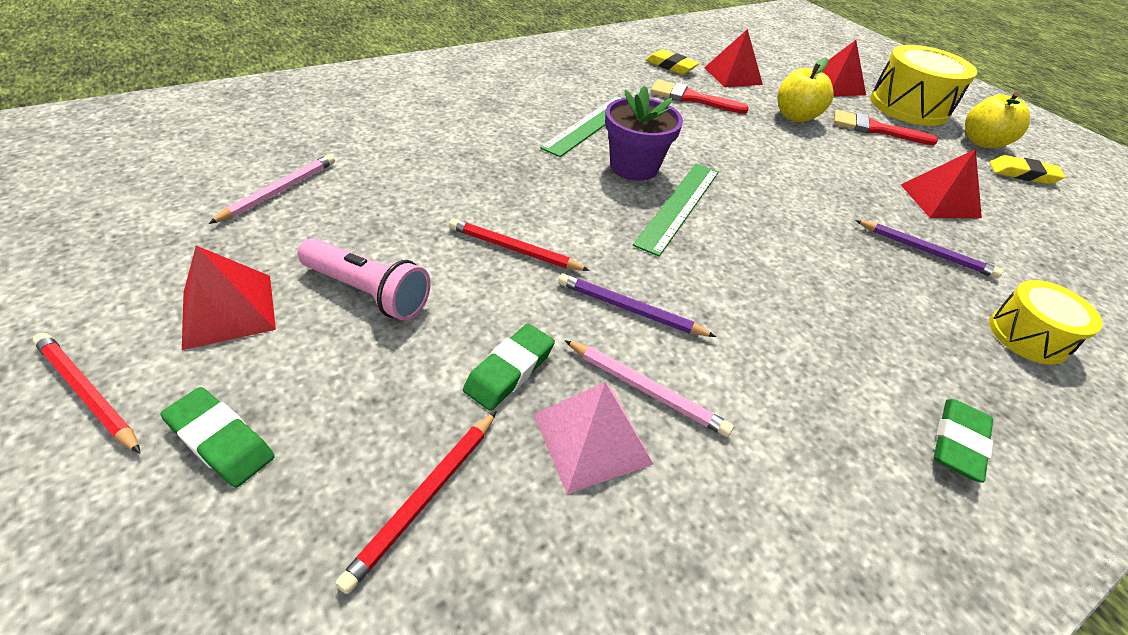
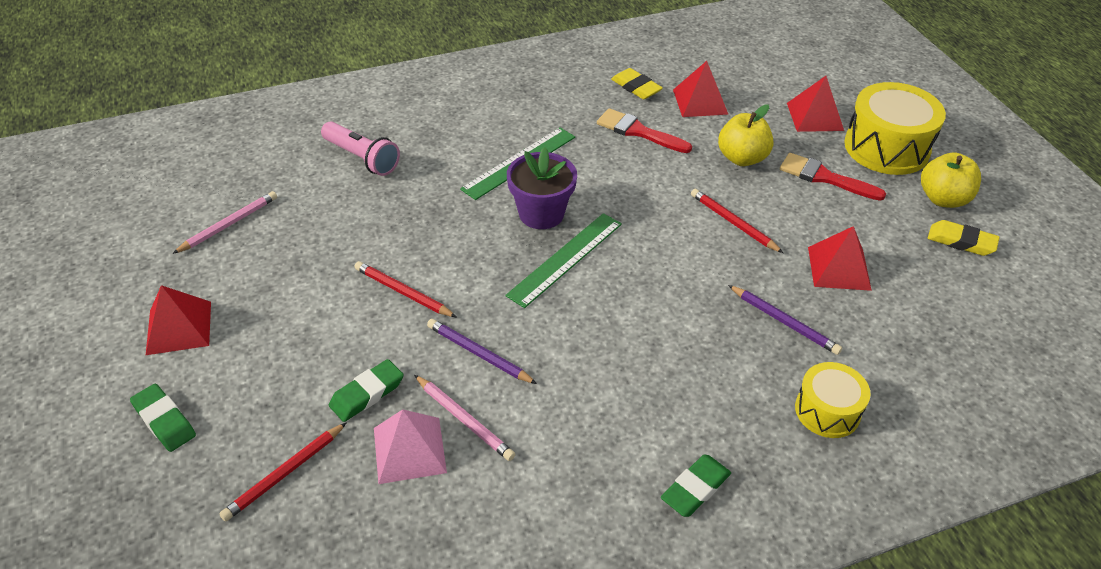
camera: 15 degrees right, 0 degrees up
red pencil [32,333,140,453] -> red pencil moved to [691,189,783,253]
pink flashlight [297,238,431,321] -> pink flashlight moved to [321,121,400,176]

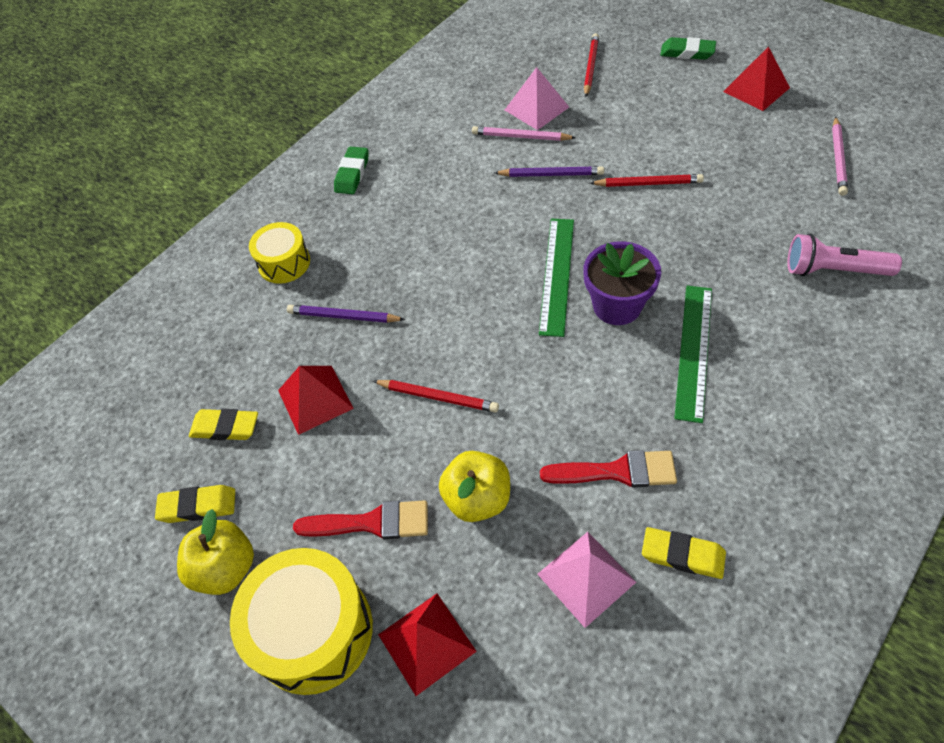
camera: 155 degrees right, 10 degrees up
green eraser [329,359,404,422] -> none
red pyramid [673,61,729,117] -> pink pyramid [537,532,636,628]
none -> yellow eraser [189,409,258,440]

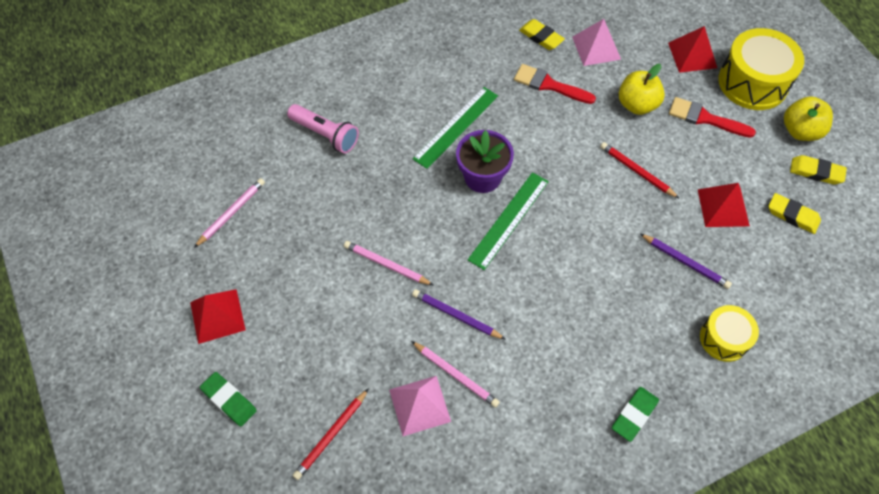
camera: 160 degrees left, 5 degrees up
red pencil [590,174,704,187] -> pink pencil [344,241,433,285]

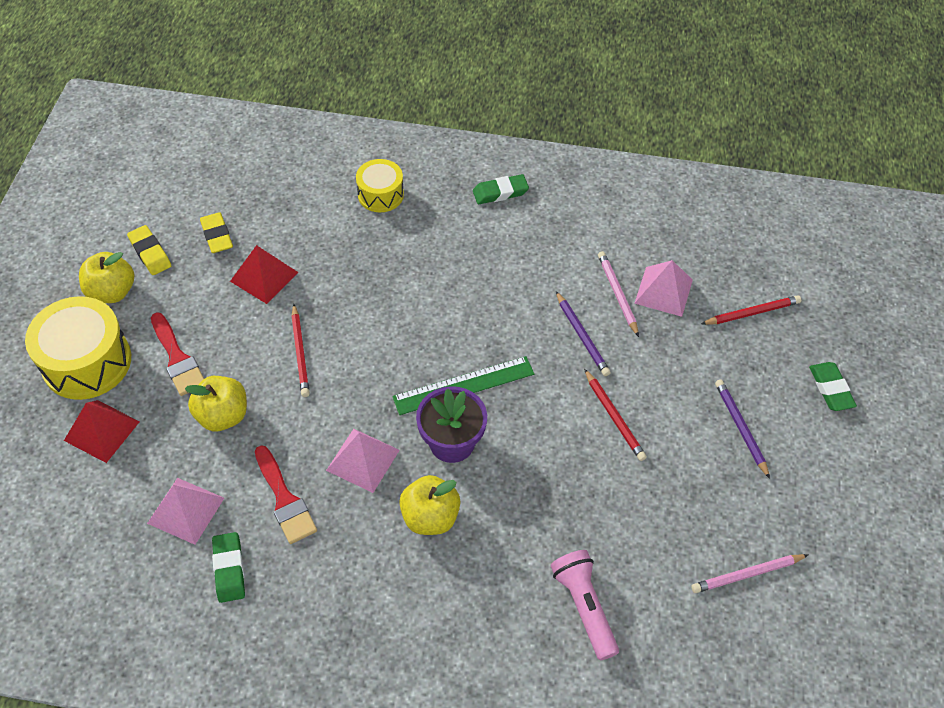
camera: 145 degrees left, 5 degrees down
red pyramid [190,289,246,344] -> none
pink pencil [344,241,433,285] -> red pencil [584,369,647,461]
green ruler [413,87,498,169] -> yellow apple [399,475,460,535]
yellow eraser [519,19,565,50] -> green eraser [212,532,245,603]
purple pencil [640,234,732,289] -> purple pencil moved to [715,379,770,479]
none -> pink pyramid [326,429,400,493]

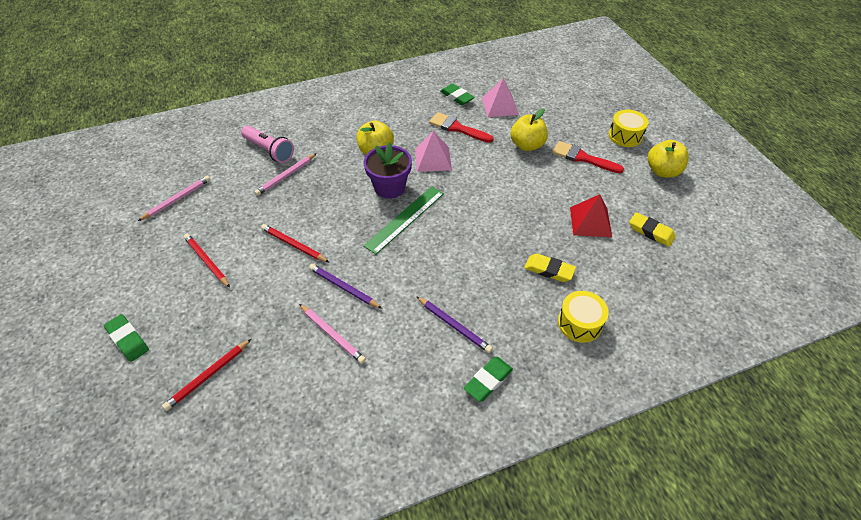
camera: 150 degrees right, 5 degrees down
yellow drum [25,296,131,400] -> yellow drum [609,110,648,147], size x0.59
red pyramid [64,400,140,463] -> none
yellow eraser [127,225,171,275] -> yellow eraser moved to [524,253,576,282]
red pencil [291,304,310,397] -> red pencil moved to [184,234,230,288]
pink pyramid [634,260,693,317] -> none
purple pencil [715,379,770,479] -> purple pencil moved to [416,296,493,353]
none -> pink pencil [254,153,317,196]

